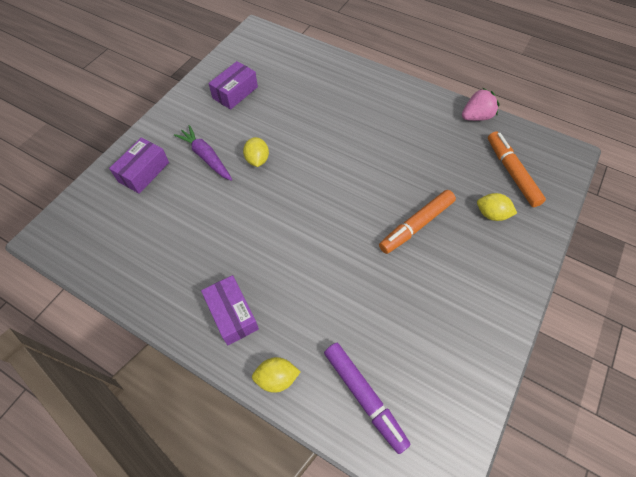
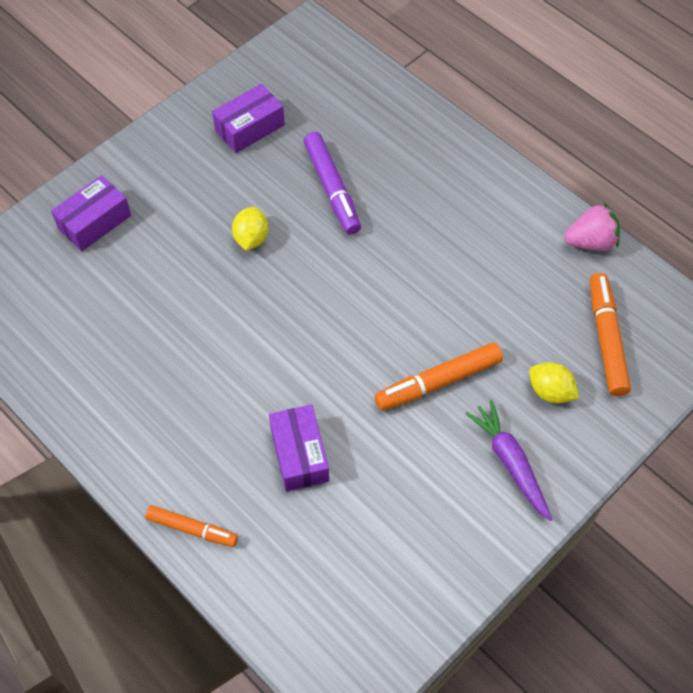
camera: 15 degrees right, 0 degrees up
purple carrot [174,125,232,181] -> purple carrot moved to [465,400,552,521]
purple box [201,275,259,345] -> purple box moved to [269,404,329,491]
yellow lemon [252,357,300,393] -> orange marker [145,505,238,547]
purple marker [324,343,411,454] -> purple marker moved to [304,132,361,235]

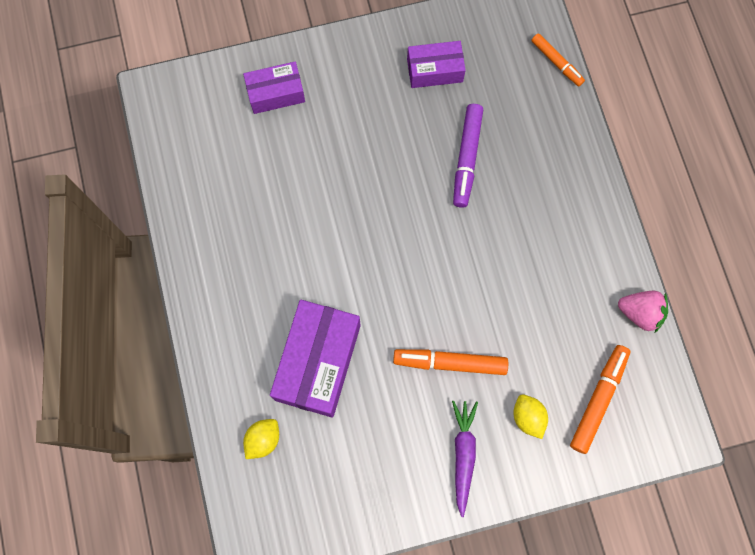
camera: 30 degrees right, 15 degrees up
orange marker [145,505,238,547] -> orange marker moved to [531,33,585,86]
yellow lemon [232,207,268,250] -> yellow lemon moved to [243,419,279,459]
purple box [269,404,329,491] -> purple box [270,300,361,418], size x1.70

